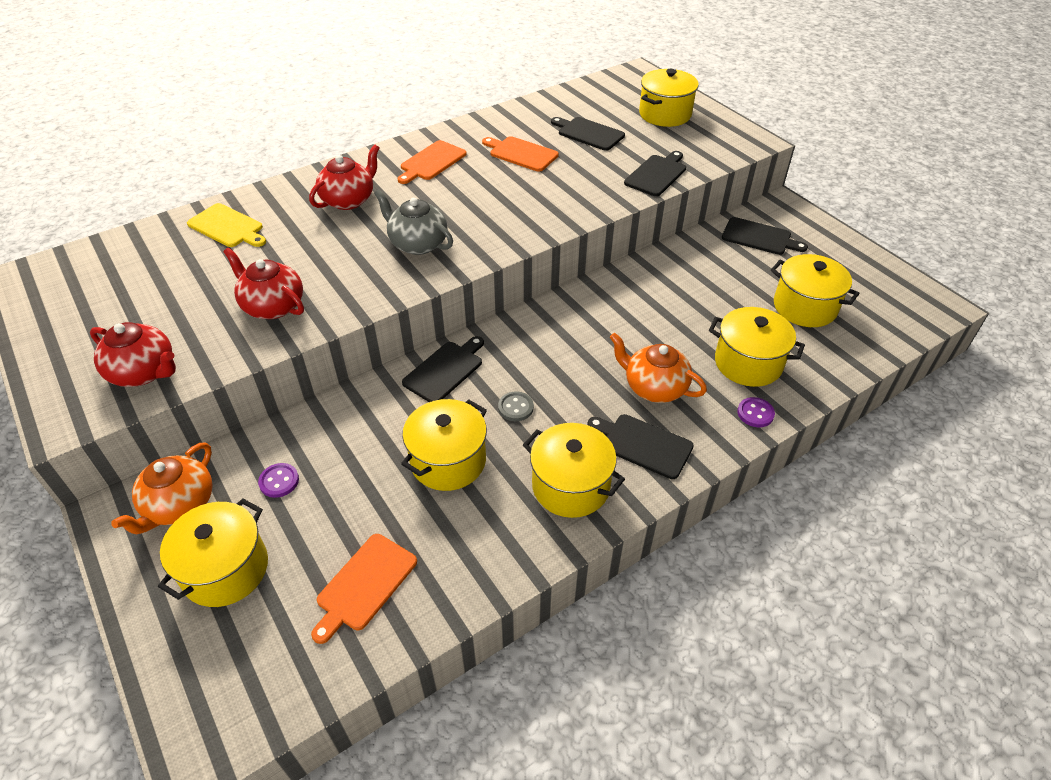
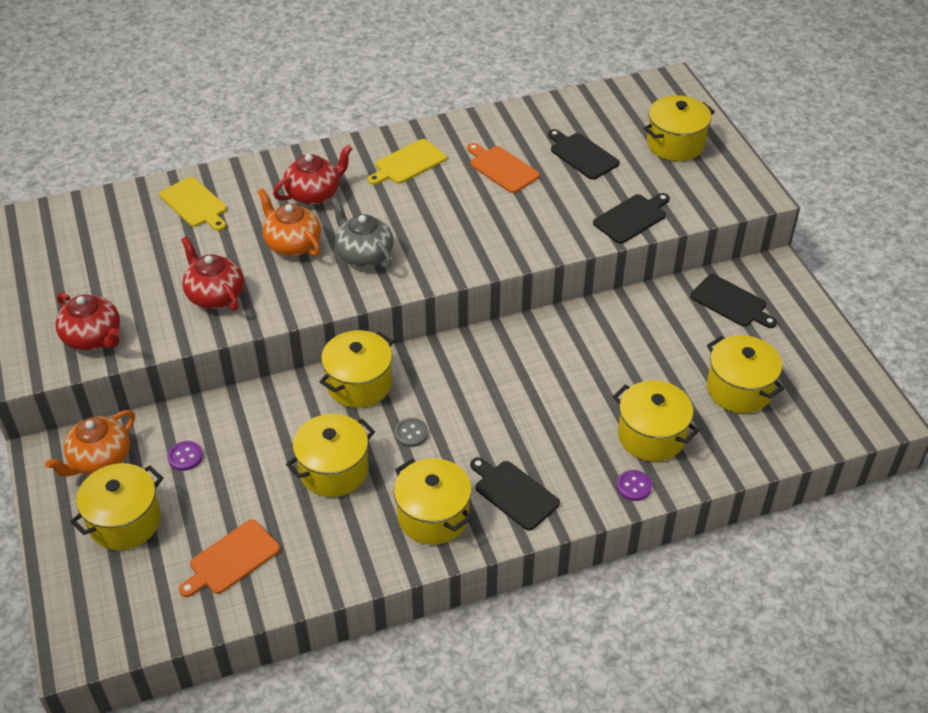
camera: 15 degrees right, 0 degrees up
orange cutting board [398,140,467,184] -> yellow cutting board [368,139,446,185]
black cutting board [402,336,484,402] -> yellow pot [320,330,394,408]
orange teapot [610,333,707,403] -> orange teapot moved to [257,188,321,256]

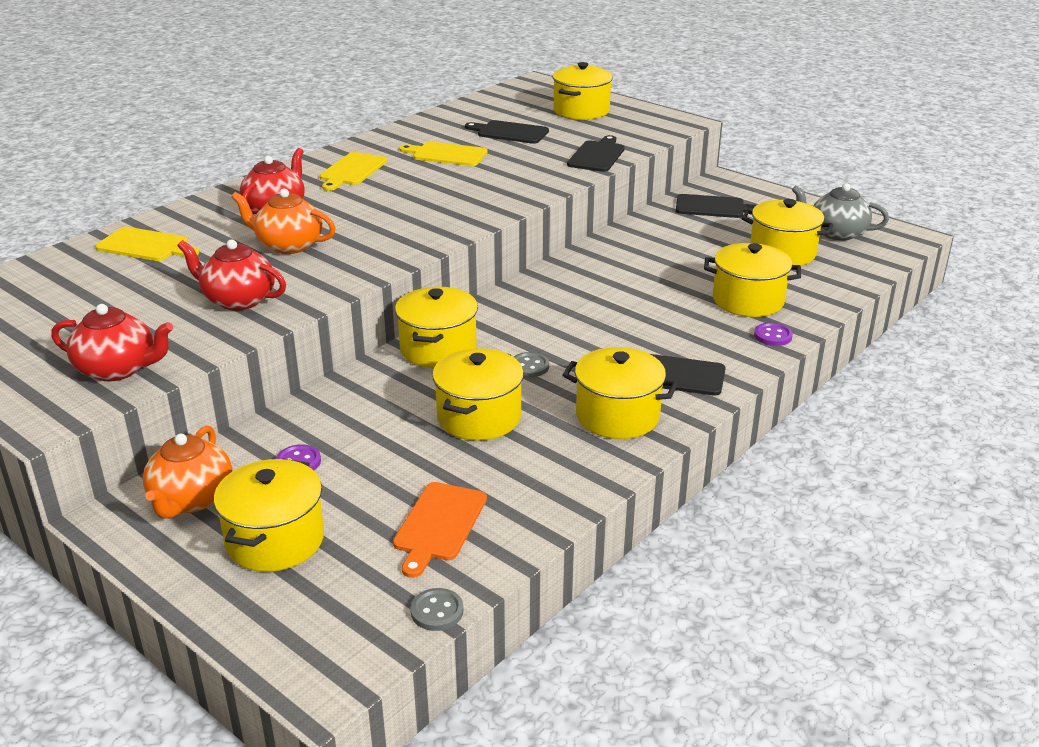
camera: 30 degrees left, 15 degrees down
grey teapot [331,197,394,268] -> grey teapot moved to [792,183,889,241]
orange cutting board [467,143,540,193] -> yellow cutting board [399,142,488,166]
none -> grey button [411,588,463,631]

